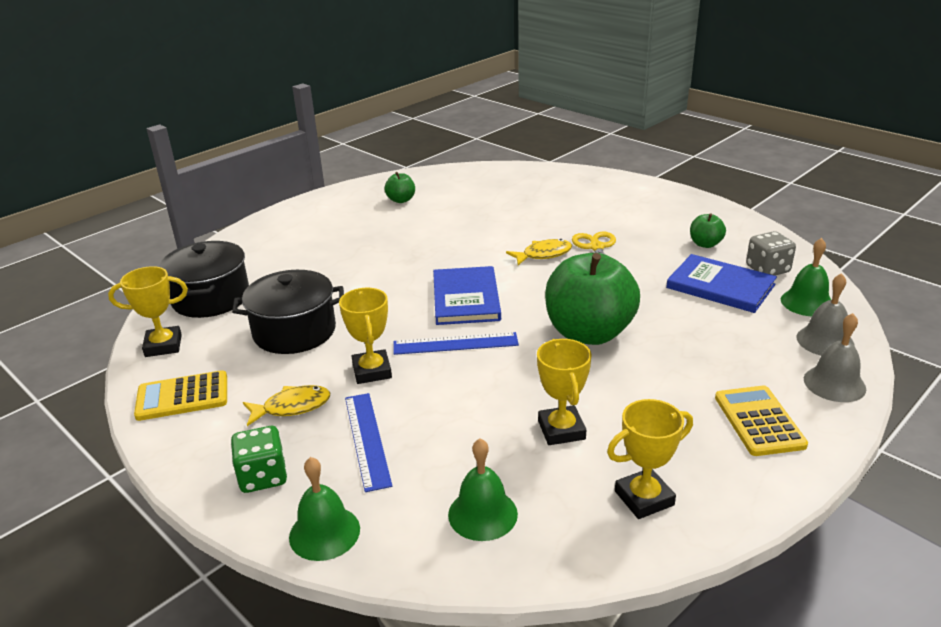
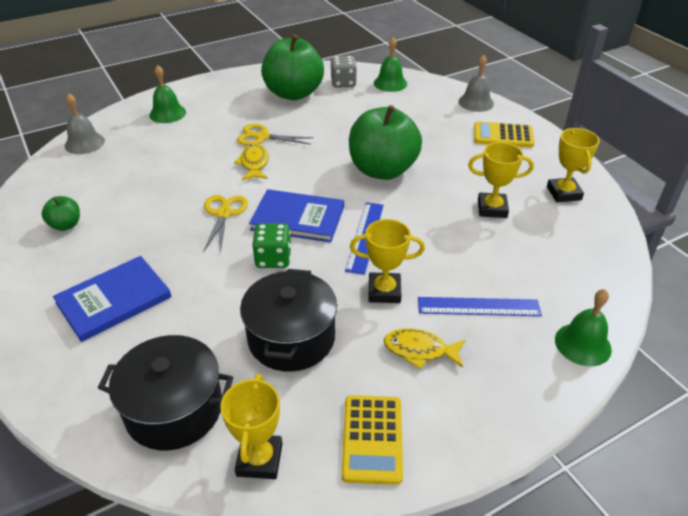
camera: 75 degrees left, 10 degrees up
green dice [231,426,287,493] -> green dice moved to [252,223,291,268]
yellow fish [243,385,330,426] -> yellow fish turned 75 degrees counterclockwise [384,328,465,369]
green bell [448,438,518,541] -> green bell moved to [149,65,186,123]
blue book [666,254,777,313] -> blue book moved to [53,256,172,342]
green apple [690,213,726,248] -> green apple [261,34,324,100], size x2.26
grey bell [796,273,855,355] -> grey bell moved to [65,93,105,154]
none -> yellow scissors [203,195,248,253]

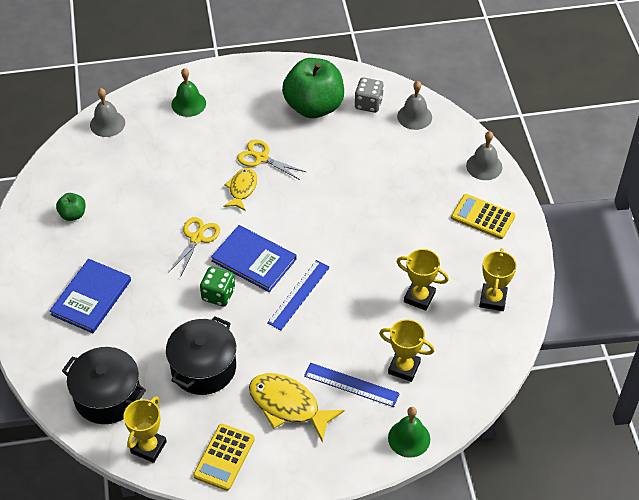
camera: 20 degrees right, 10 degrees up
blue book [53,256,172,342] -> blue book turned 45 degrees counterclockwise [49,259,131,333]
green apple [349,105,422,180] -> none
yellow trophy [350,219,425,303] -> yellow trophy moved to [379,319,435,382]
green bell [374,37,407,92] -> grey bell [397,81,432,130]
yellow fish [384,328,465,369] -> yellow fish [249,373,345,443], size x1.60

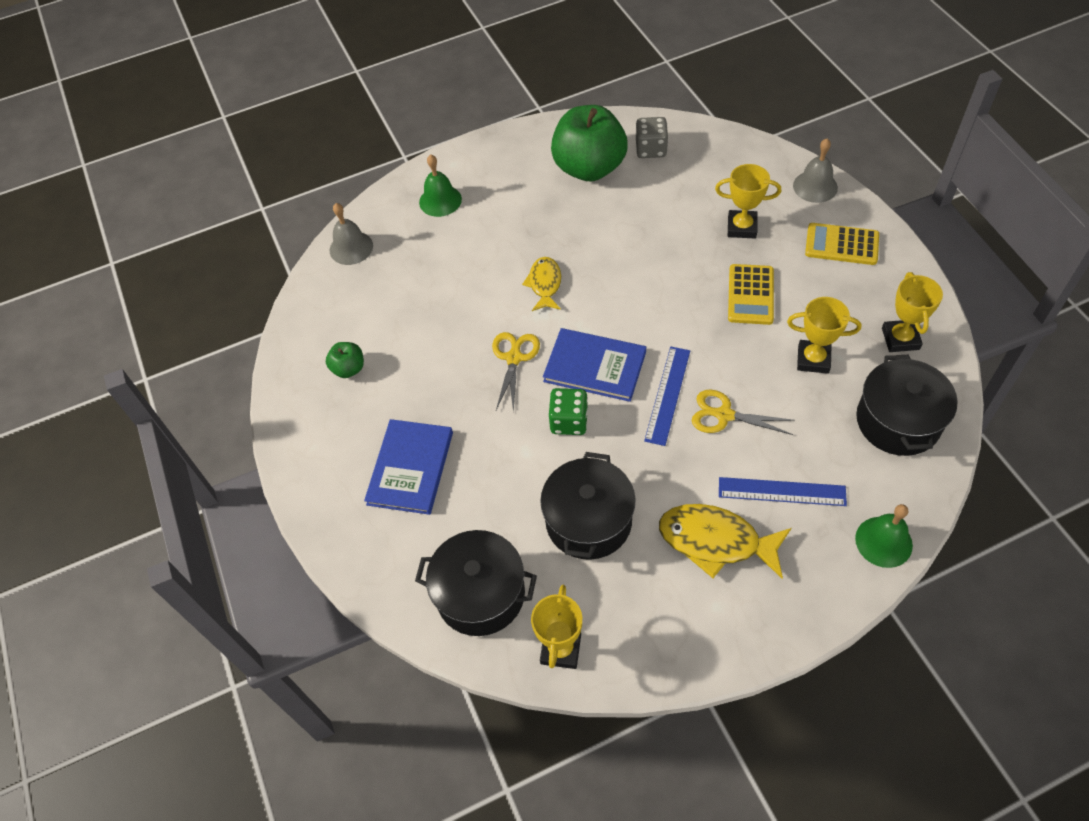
camera: 10 degrees left, 5 degrees up
yellow calculator [193,424,255,491] -> yellow calculator moved to [728,264,774,325]
yellow scissors [237,140,306,180] -> yellow scissors moved to [692,389,795,435]
yellow trophy [379,319,435,382] -> yellow trophy moved to [715,164,781,238]
grey bell [397,81,432,130] -> none
none -> black pot [856,355,958,456]

